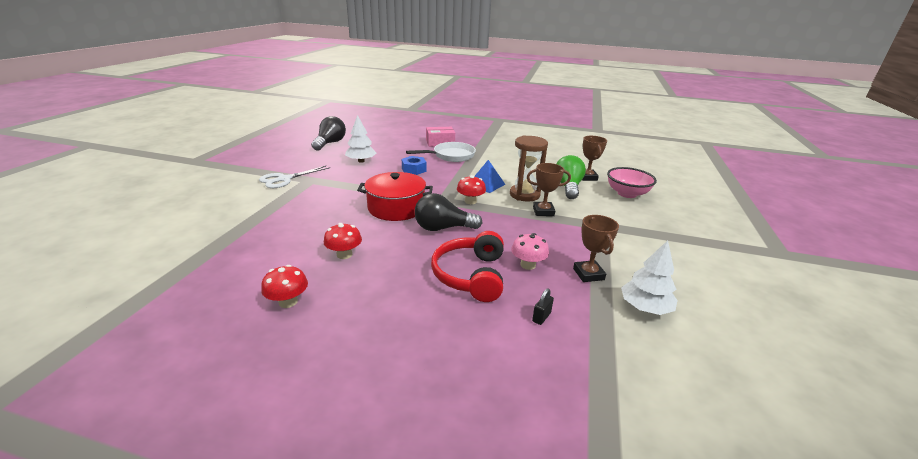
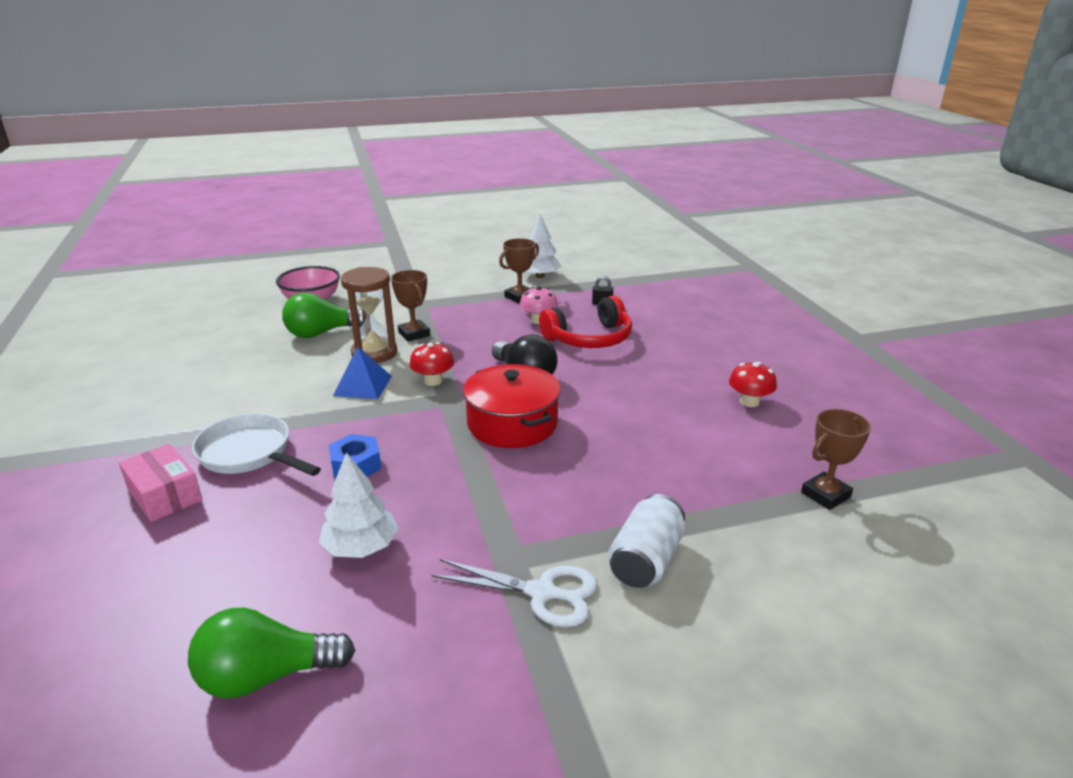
camera: 120 degrees left, 0 degrees up
black light bulb [311,116,346,151] -> green light bulb [188,607,355,698]
red mushroom [324,223,362,259] -> none
brown trophy [582,136,607,181] -> brown trophy moved to [801,409,871,510]
none -> white can [608,494,685,588]

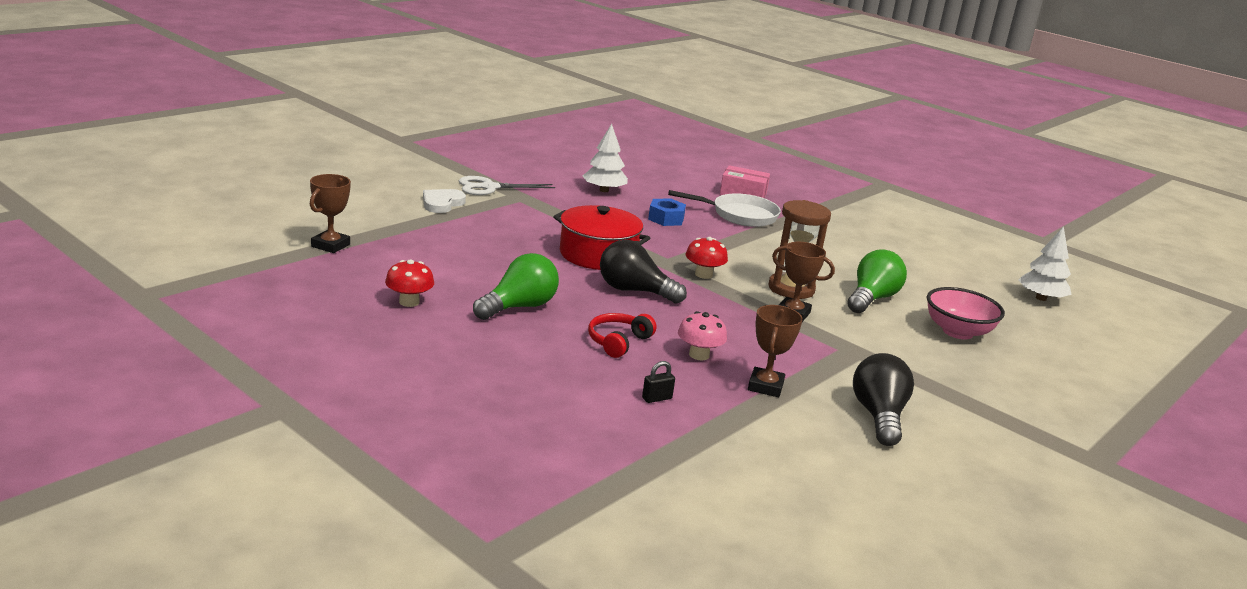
camera: 145 degrees right, 5 degrees down
green light bulb [188,607,355,698] -> green light bulb moved to [473,253,559,320]
blue pyramid [333,347,392,399] -> none
white tree [526,214,562,278] -> white tree moved to [1018,226,1072,301]
red headphones [539,296,632,348] -> red headphones [588,313,657,358], size x0.62
white can [608,494,685,588] -> white heart [423,189,466,213]
none -> black light bulb [853,353,914,446]

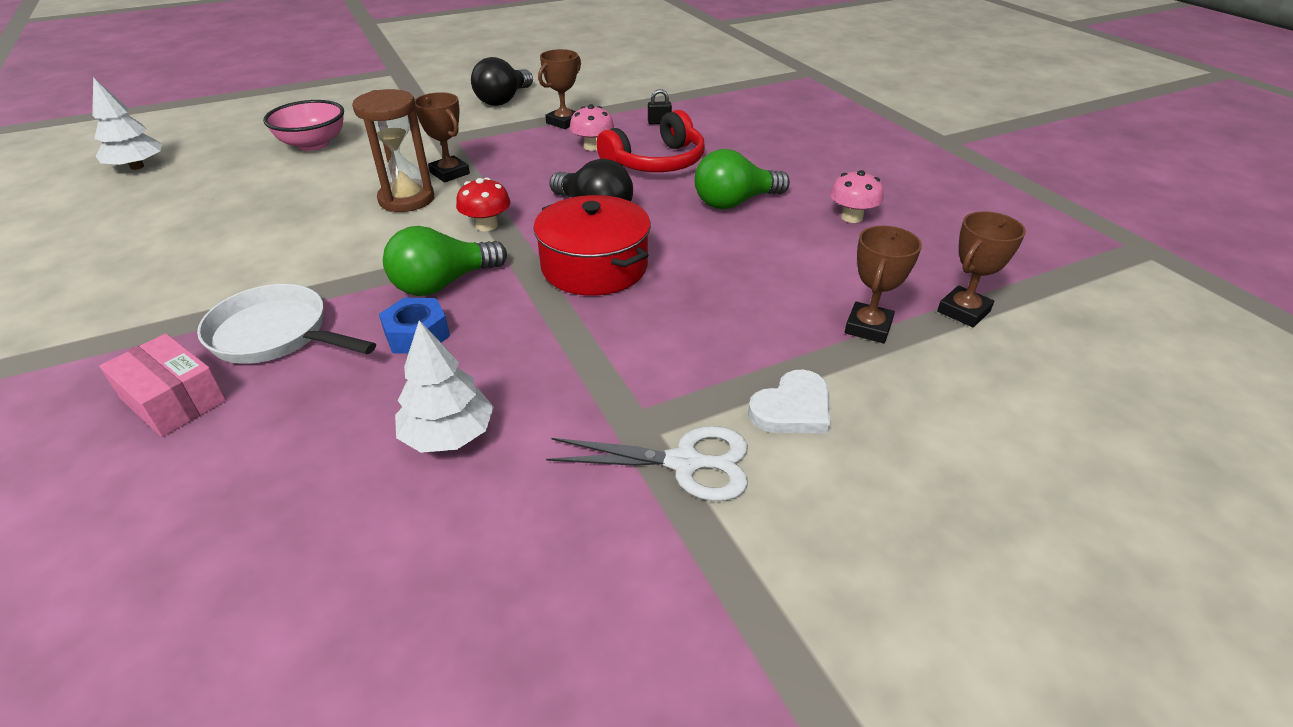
camera: 155 degrees left, 15 degrees up
red mushroom [385,259,434,307] -> pink mushroom [830,170,884,223]
red headphones [588,313,657,358] -> red headphones [597,110,705,172], size x1.61
green light bulb [847,249,907,313] -> green light bulb moved to [383,226,507,296]
none -> brown trophy [845,226,922,343]

